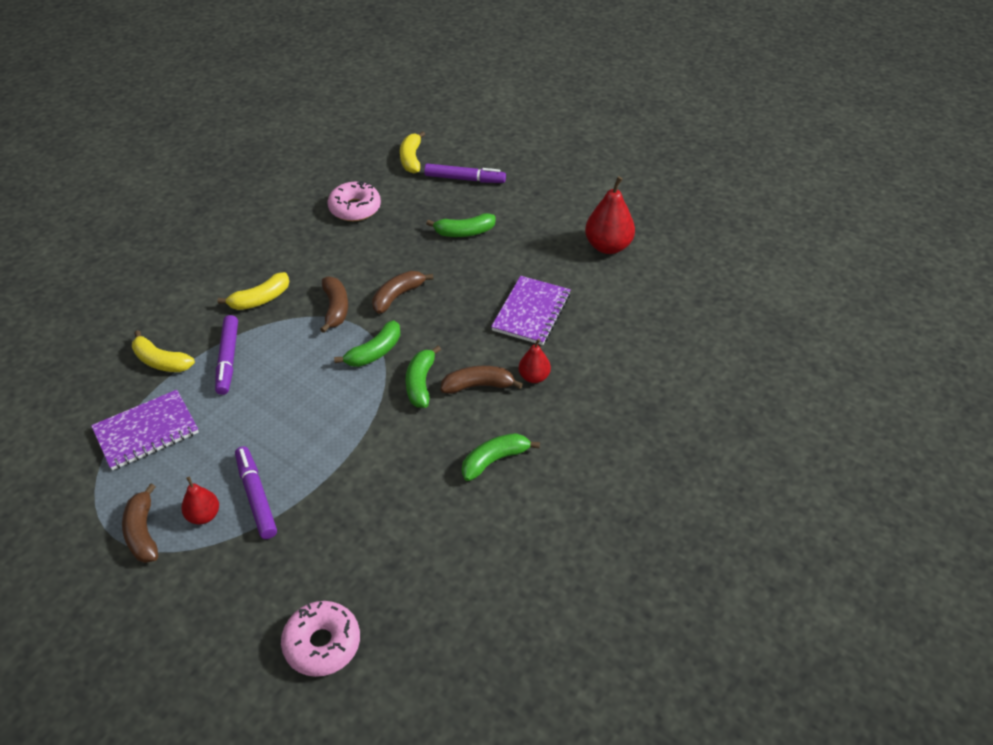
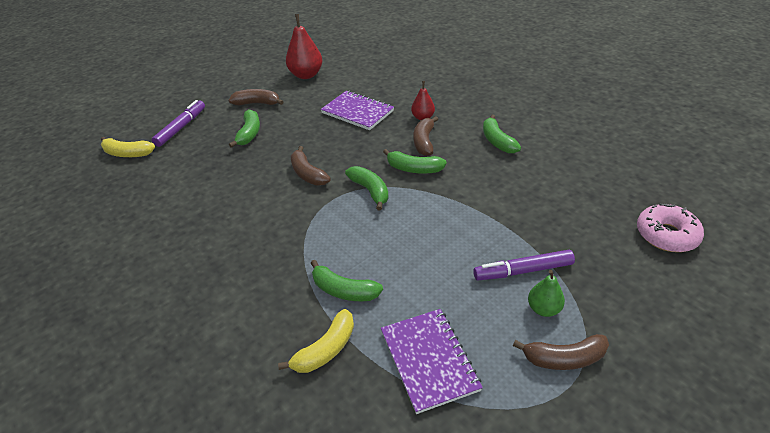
camera: 75 degrees left, 5 degrees down
red pear [181,476,219,524] -> green pear [528,270,565,317]
purple marker [215,315,238,395] -> green banana [311,260,383,301]
yellow banana [217,272,290,310] -> none
brown banana [320,276,348,333] -> brown banana moved to [228,89,283,105]
pink donut [328,181,381,221] -> none

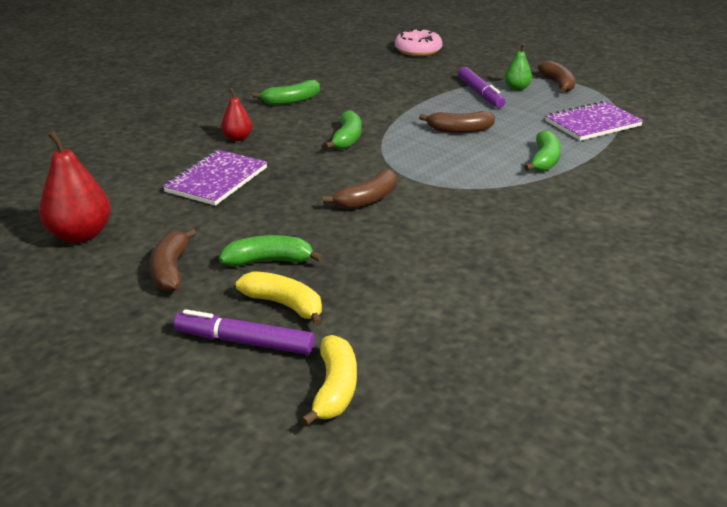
camera: 100 degrees left, 10 degrees down
yellow banana [278,309,354,373] -> yellow banana moved to [236,271,322,326]
green banana [345,166,389,210] -> none
brown banana [414,116,438,156] -> brown banana moved to [419,111,495,133]

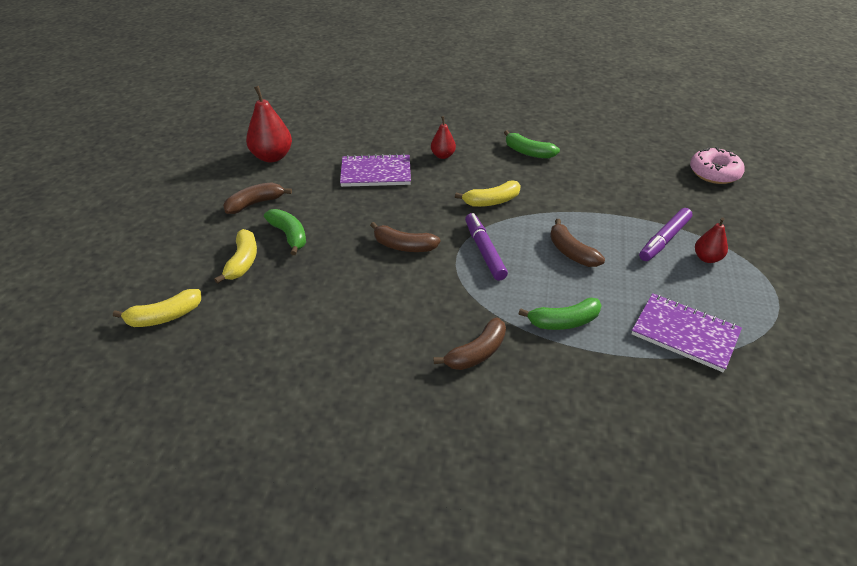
camera: 60 degrees right, 10 degrees up
purple marker [173,309,315,355] -> purple marker moved to [465,213,508,281]
green banana [324,110,362,149] -> yellow banana [455,180,521,207]
green pear [504,43,532,91] -> red pear [695,217,728,263]
brown banana [538,61,575,93] -> brown banana moved to [433,317,506,370]

